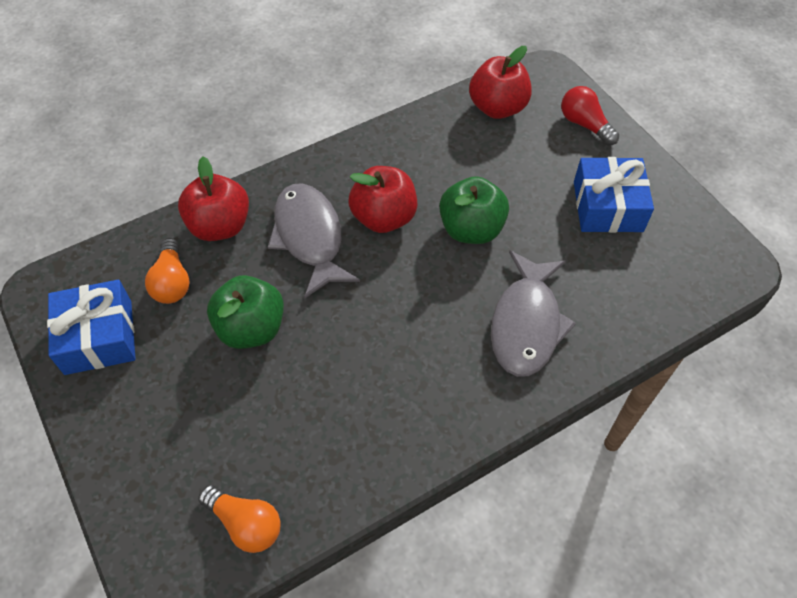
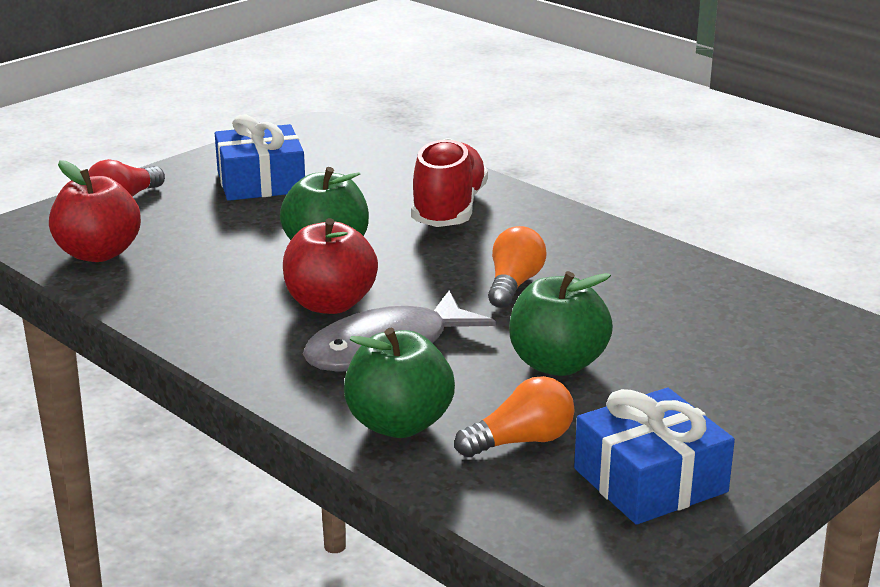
camera: 105 degrees left, 30 degrees down
red apple [178,156,249,241] -> green apple [344,327,455,438]
orange light bulb [198,485,281,553] -> orange light bulb moved to [488,226,547,308]
grey fish [491,250,576,377] -> red shoe [411,138,488,227]

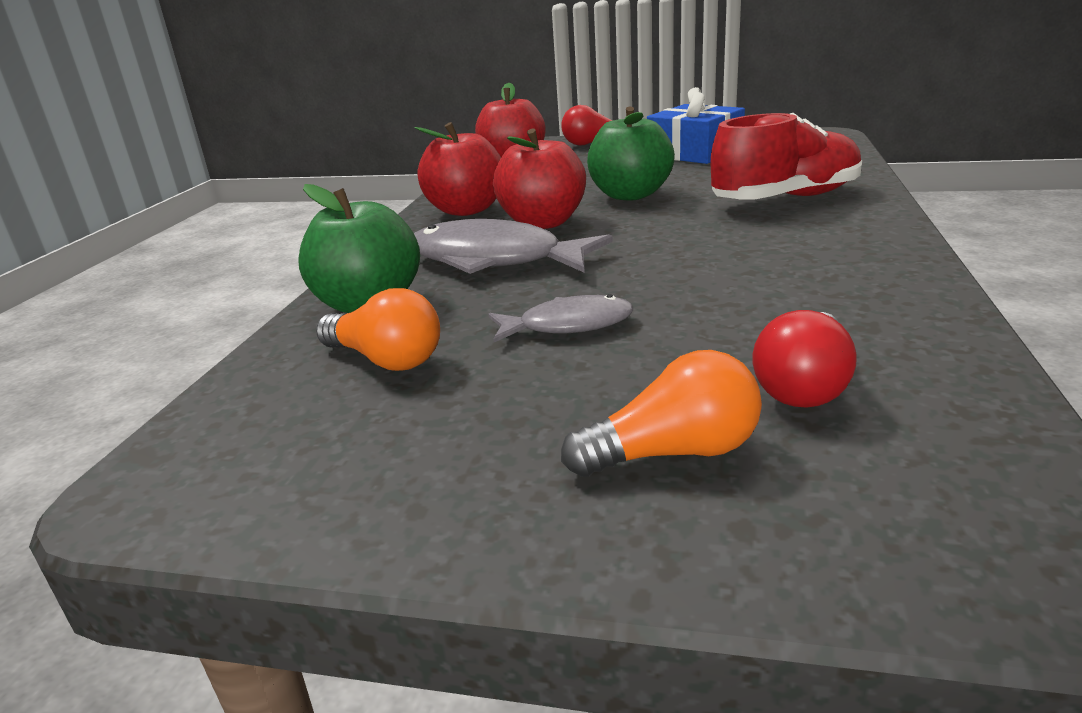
camera: 60 degrees right, 0 degrees up
orange light bulb [488,226,547,308] -> orange light bulb moved to [561,350,762,477]
green apple [509,271,613,376] -> grey fish [488,294,633,342]
blue gift [574,388,735,525] -> none
none -> red apple [414,122,501,216]
none -> red light bulb [753,310,857,407]

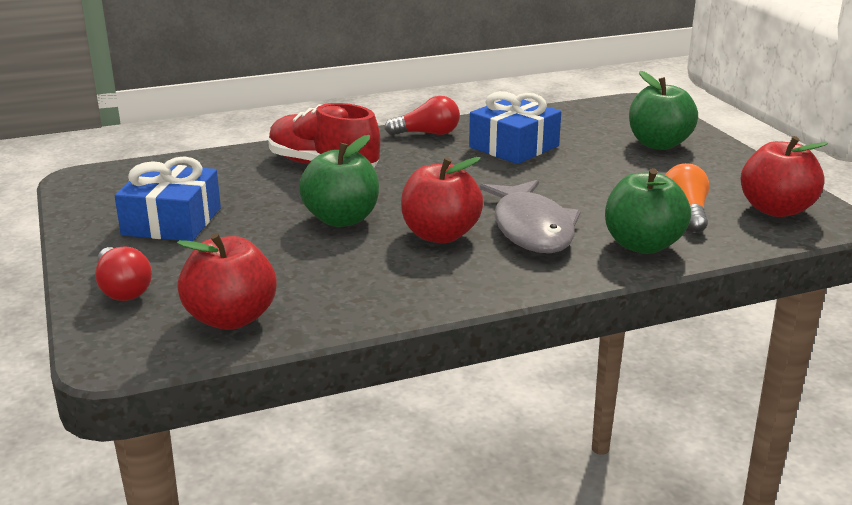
camera: 125 degrees left, 0 degrees up
red apple [414,122,501,216] -> red apple moved to [741,136,828,217]
grey fish [488,294,633,342] -> none
orange light bulb [561,350,762,477] -> green apple [629,71,698,150]
red light bulb [753,310,857,407] -> red light bulb moved to [384,96,460,136]
none -> blue gift [469,91,561,164]

